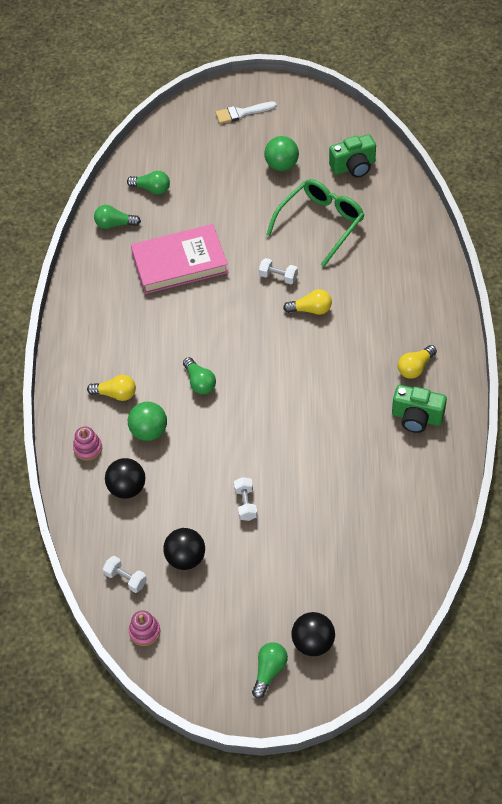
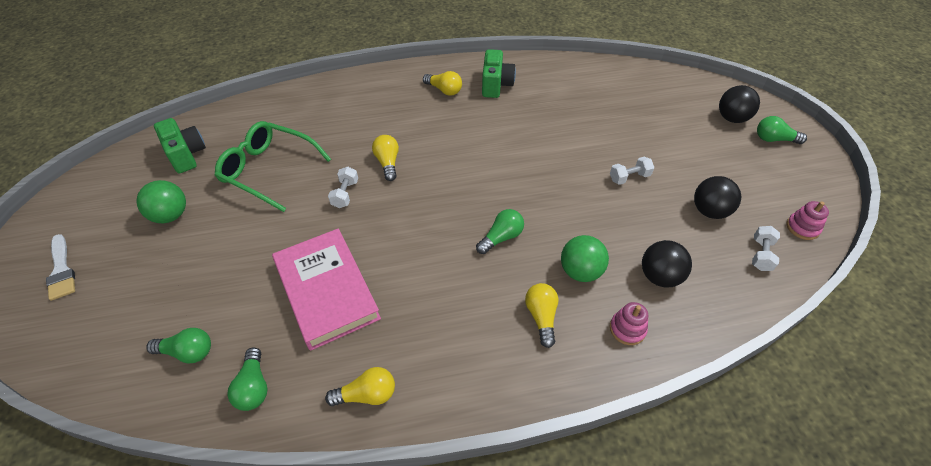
camera: 105 degrees left, 5 degrees down
green light bulb [127,171,170,194] -> green light bulb turned 90 degrees clockwise [147,328,211,363]
none -> yellow light bulb [325,367,395,406]

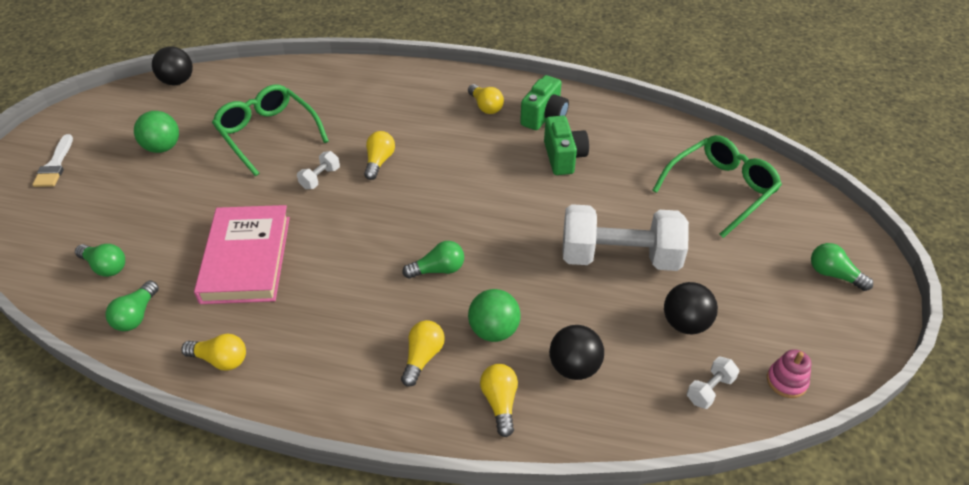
camera: 25 degrees right, 5 degrees down
green camera [154,118,206,173] -> green camera moved to [544,116,589,175]
white dumbbell [610,157,654,185] -> white dumbbell [562,204,689,271], size x2.46
pink stacking toy [610,302,648,345] -> yellow light bulb [480,364,518,437]
black ball [719,85,760,123] -> black ball moved to [152,46,193,85]
none -> green glasses [653,135,782,238]

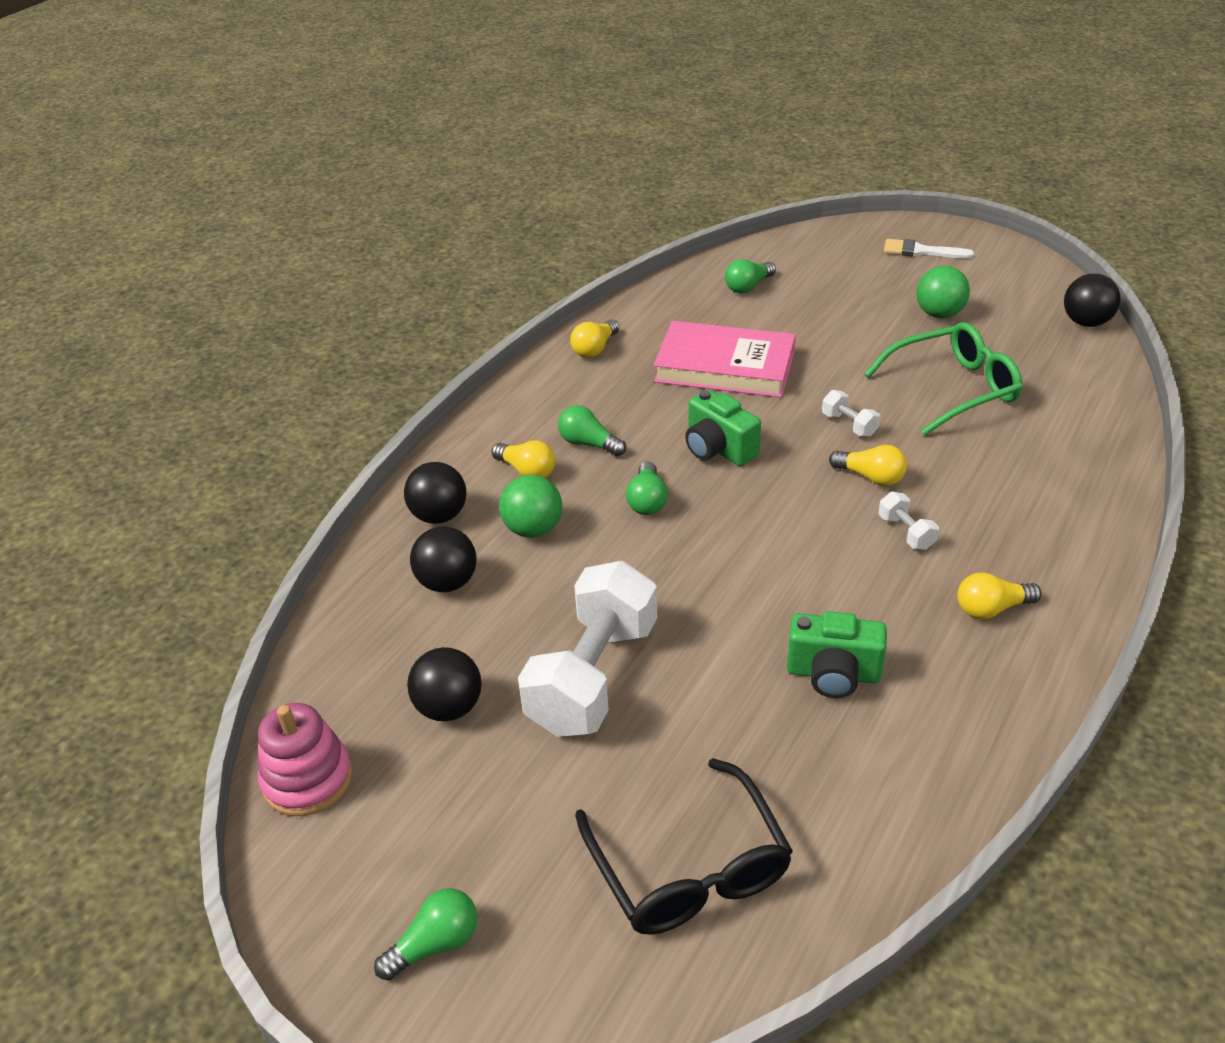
camera: 110 degrees right, 5 degrees down
green light bulb [106,281,159,331] -> green light bulb moved to [558,405,626,456]
yellow light bulb [480,364,518,437] -> black ball [404,462,466,524]
green camera [520,75,569,130] -> green camera moved to [685,390,761,466]
green glasses [653,135,782,238] -> black glasses [575,758,793,935]
white dumbbell [687,356,739,409] -> white dumbbell moved to [879,492,939,550]
pink stacking toy [767,349,812,398] -> pink stacking toy [258,703,353,816], size x1.62

